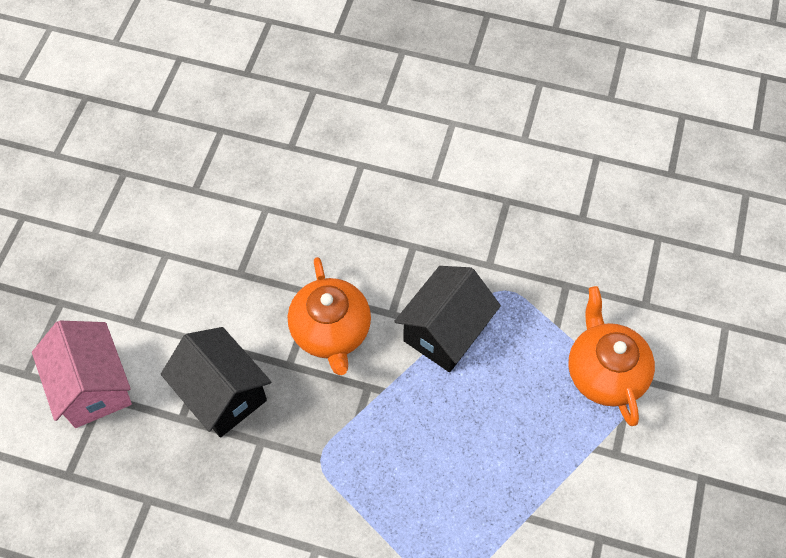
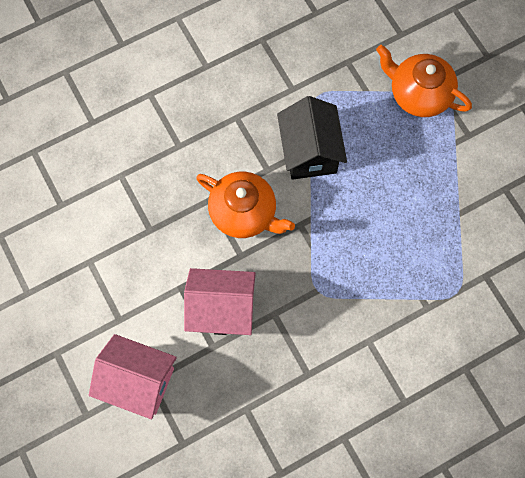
camera: 45 degrees left, 10 degrees up
black house [161,327,271,438] -> pink house [184,268,256,335]

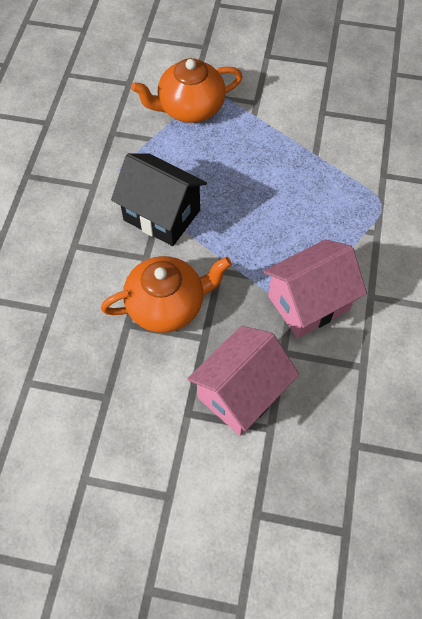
camera: 50 degrees left, 10 degrees down
pink house [89,334,177,419] -> pink house moved to [263,239,367,338]

